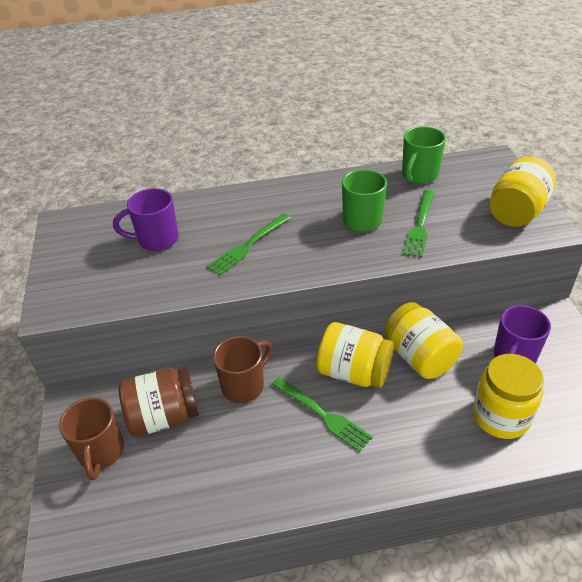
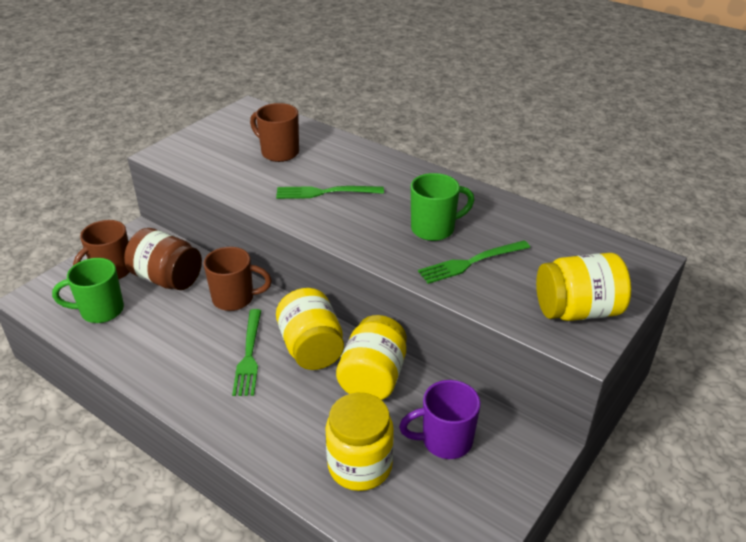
camera: 45 degrees right, 5 degrees down
purple mug [113,188,179,251] -> brown mug [250,103,299,162]
green mug [402,126,446,184] -> green mug moved to [52,258,124,323]

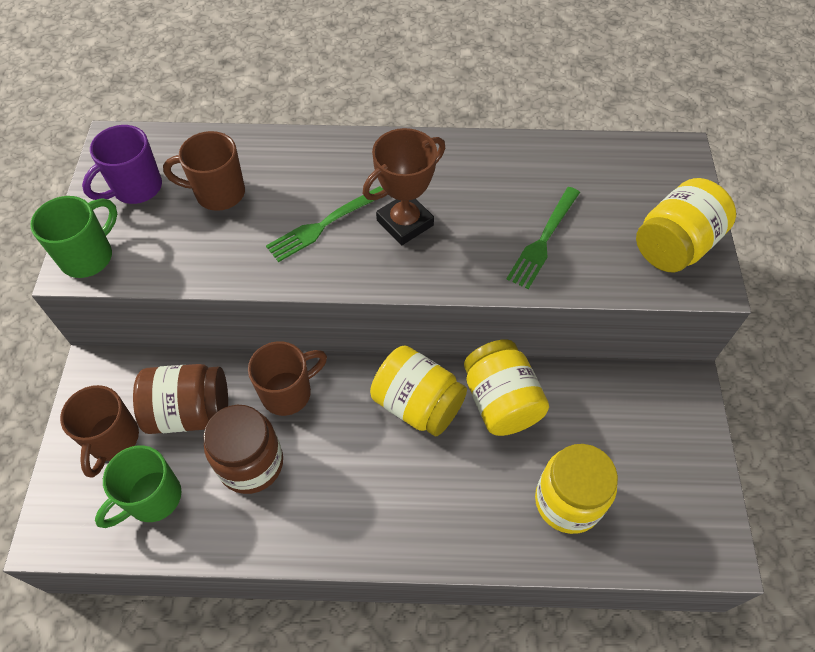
camera: 35 degrees left, 20 degrees up
green fork [232,309,261,396] -> none
purple mug [399,380,480,459] -> purple mug moved to [82,125,162,204]
green mug [411,173,474,241] -> green mug moved to [30,196,117,278]
none -> brown jar [203,405,283,494]
none -> brown trophy [363,128,445,245]

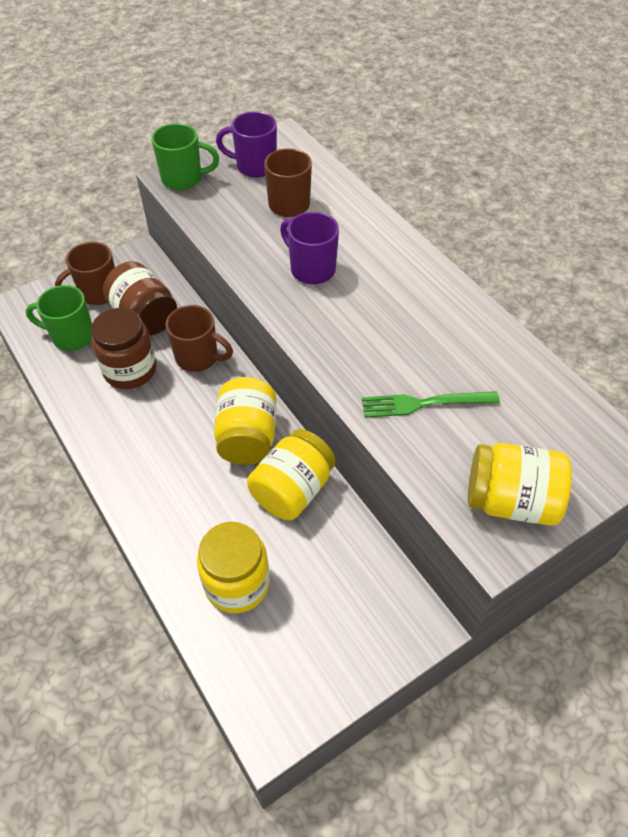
camera: 55 degrees right, 5 degrees down
green fork [266,186,384,262] -> purple mug [280,212,339,284]
brown trophy [363,128,445,245] -> none

